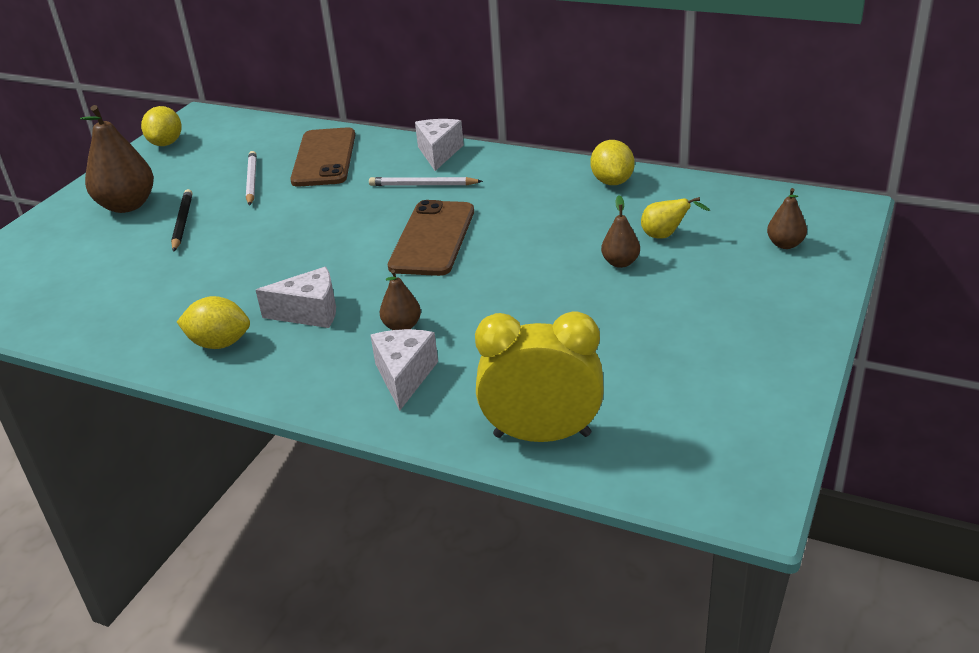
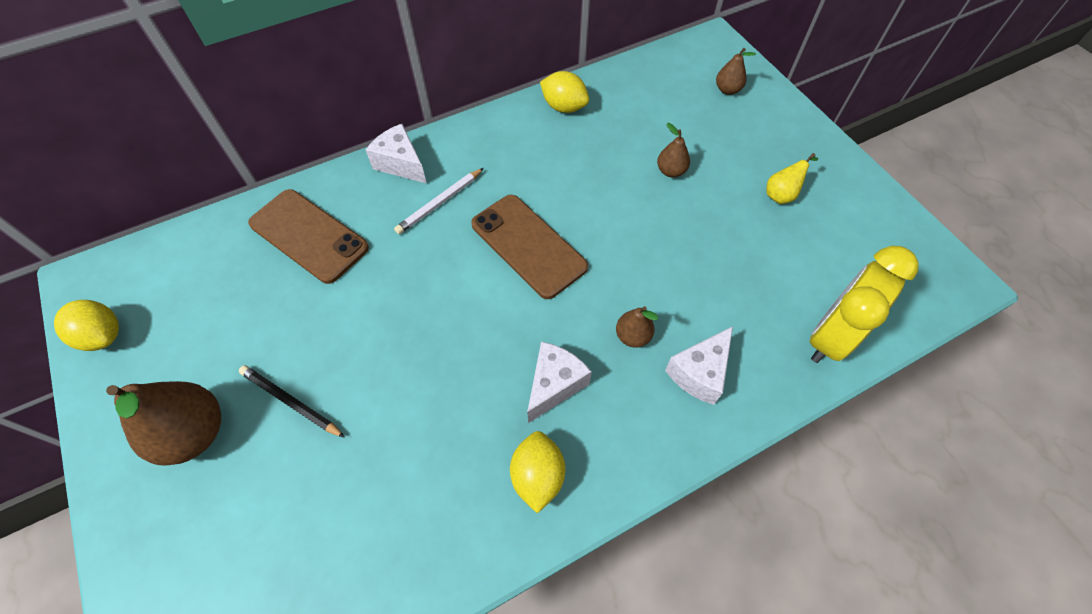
camera: 55 degrees left, 25 degrees up
yellow lemon [177,296,250,349] -> yellow lemon turned 45 degrees counterclockwise [510,431,566,514]
white pencil [246,151,257,206] -> none
white cheese [370,329,438,411] -> white cheese turned 90 degrees counterclockwise [665,326,733,405]
yellow pear [641,197,710,238] -> yellow pear moved to [766,153,818,204]

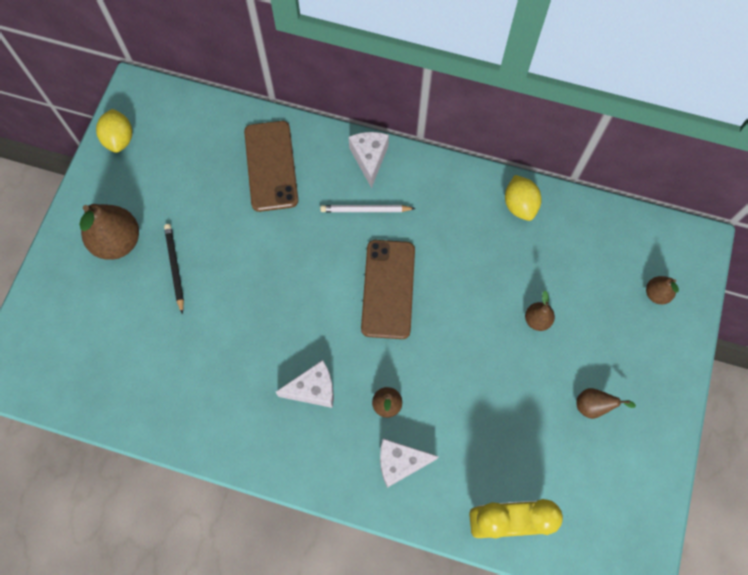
camera: 45 degrees right, 10 degrees up
yellow lemon [510,431,566,514] -> none
yellow pear [766,153,818,204] -> brown pear [576,388,636,419]

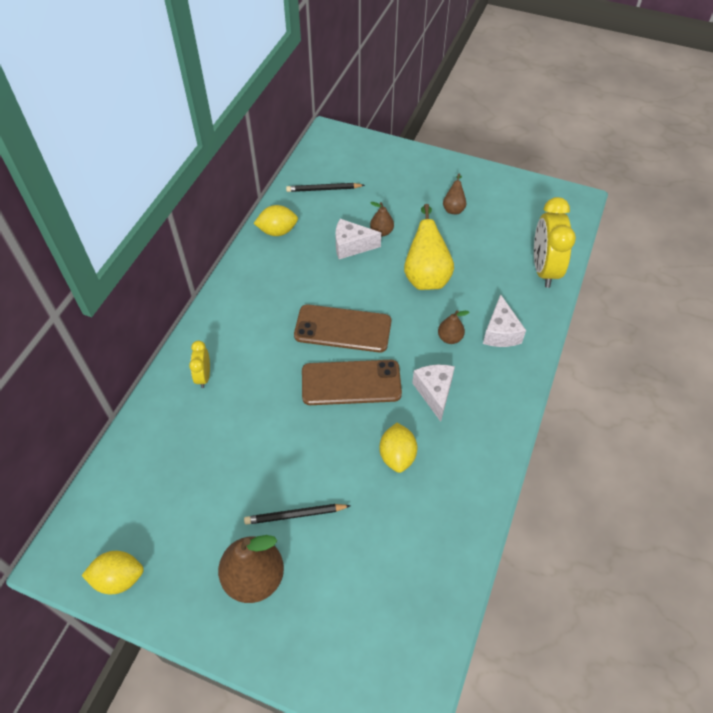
camera: 85 degrees left, 15 degrees down
brown phone [244,121,298,212] -> brown phone moved to [302,360,402,405]
white pencil [320,205,416,212] -> none
white cheese [349,132,389,188] -> white cheese moved to [335,219,381,259]
brown pear [646,276,679,304] -> none
none -> yellow clock [189,341,210,388]
none -> black pencil [286,183,365,192]
none -> yellow lemon [379,423,418,473]
none -> yellow pear [404,204,454,290]

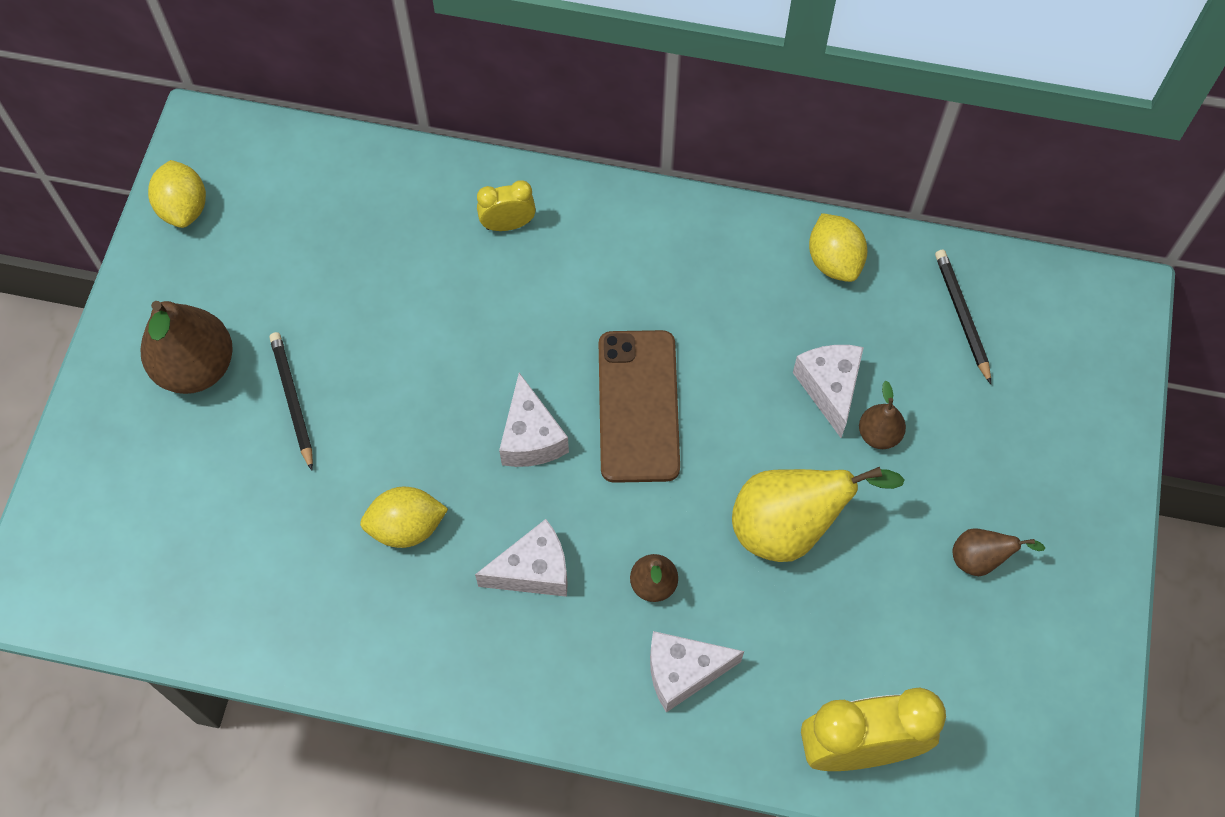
camera: 80 degrees right, 10 degrees up
brown phone [302,360,402,405] -> white cheese [499,373,569,467]

